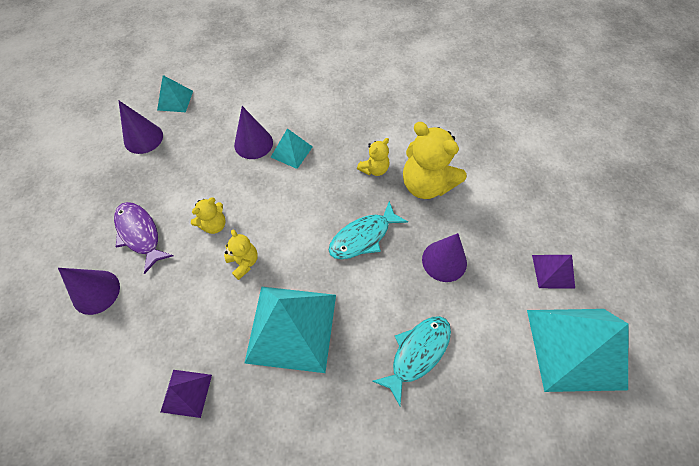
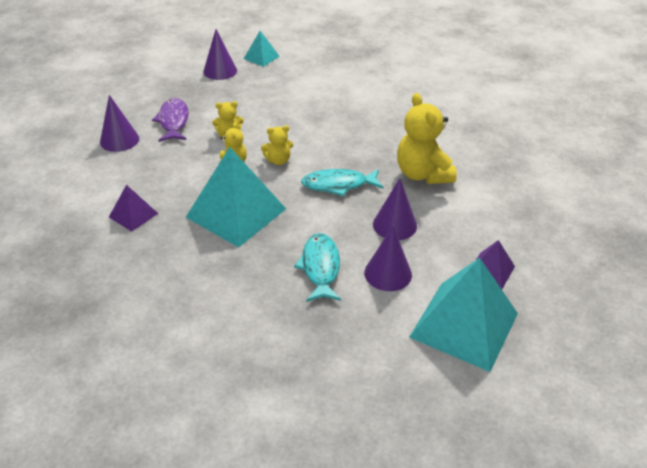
camera: 30 degrees right, 20 degrees down
purple cone [234,106,273,159] -> purple cone moved to [364,226,412,291]
turquoise pyramid [271,128,313,169] -> none
yellow teddy bear [357,138,389,176] -> yellow teddy bear moved to [261,125,293,165]
turquoise fish [372,316,451,406] -> turquoise fish turned 75 degrees counterclockwise [294,233,341,302]

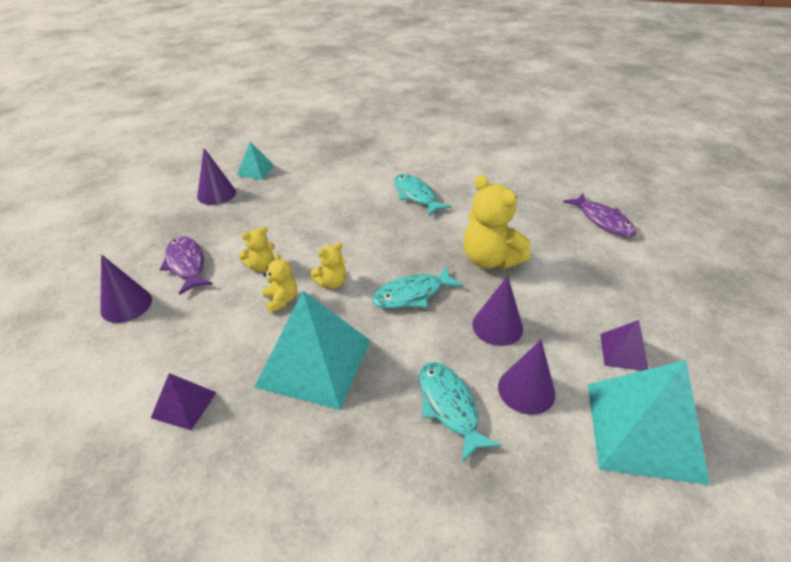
camera: 20 degrees left, 0 degrees up
none -> turquoise fish [394,174,452,216]
none -> purple fish [563,193,636,237]

